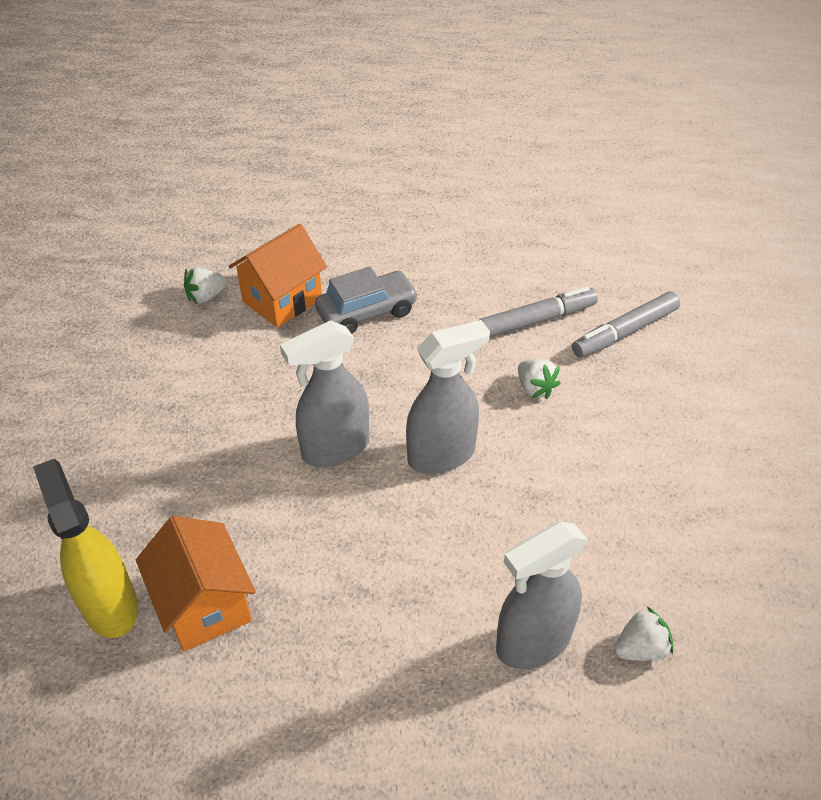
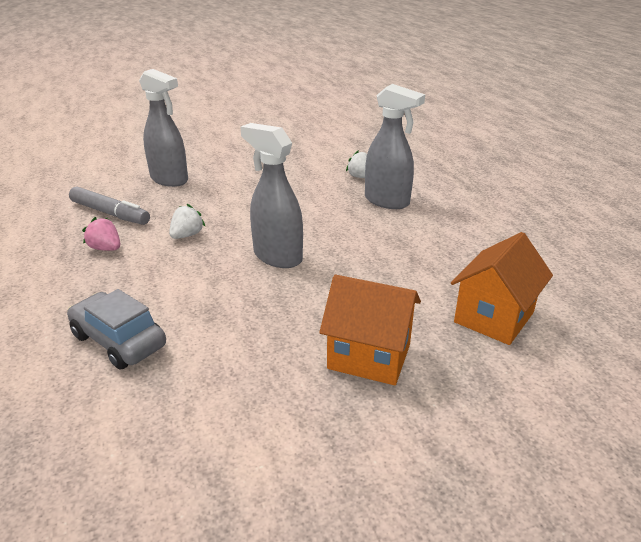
camera: 115 degrees left, 15 degrees down
yellow spray bottle [33,459,138,638] -> none
white strawberry [184,267,227,304] -> none
orange house [229,224,327,328] -> orange house moved to [319,275,421,385]
grey spray bottle [280,320,369,467] -> grey spray bottle moved to [139,69,188,187]
grey marker [478,287,598,338] -> pink strawberry [82,217,120,251]

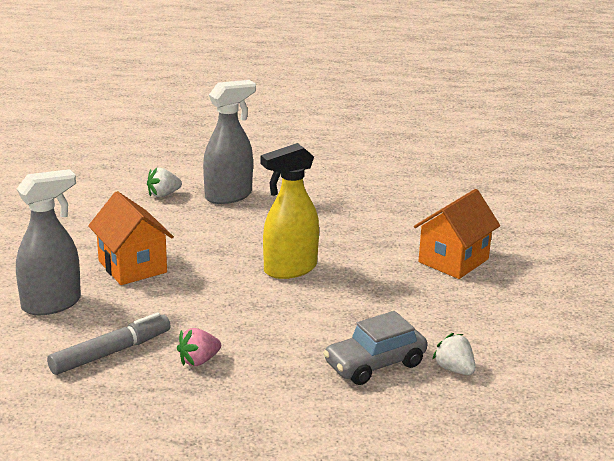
camera: 70 degrees left, 5 degrees down
white strawberry [169,204,206,239] -> white strawberry moved to [433,333,476,375]
grey spray bottle [240,123,303,268] -> yellow spray bottle [261,143,319,279]
orange house [451,232,553,345] -> orange house moved to [88,191,174,285]

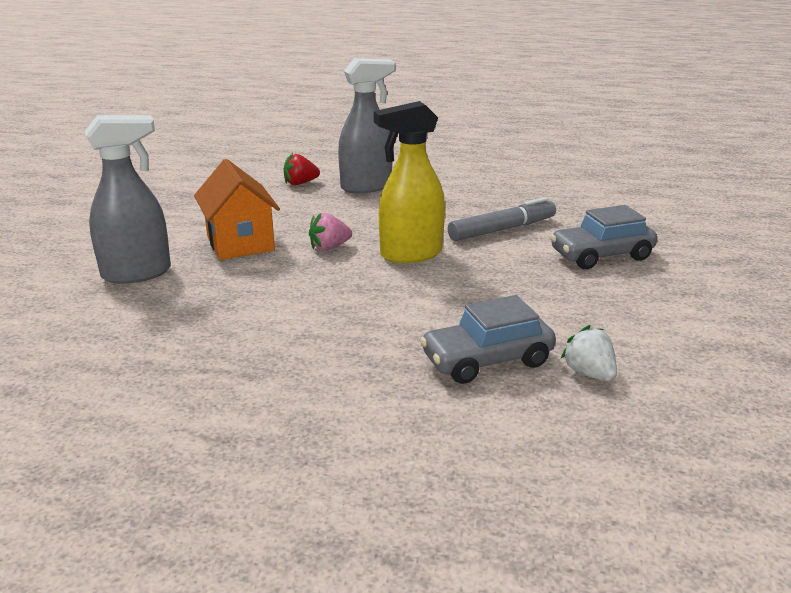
camera: 10 degrees right, 0 degrees up
grey marker [47,312,170,375] -> grey marker moved to [448,197,556,241]
white strawberry [147,168,182,197] -> red strawberry [284,153,320,185]
pink strawberry [177,328,221,366] -> pink strawberry moved to [309,212,352,250]
orange house [414,189,500,279] -> grey car [550,205,657,269]

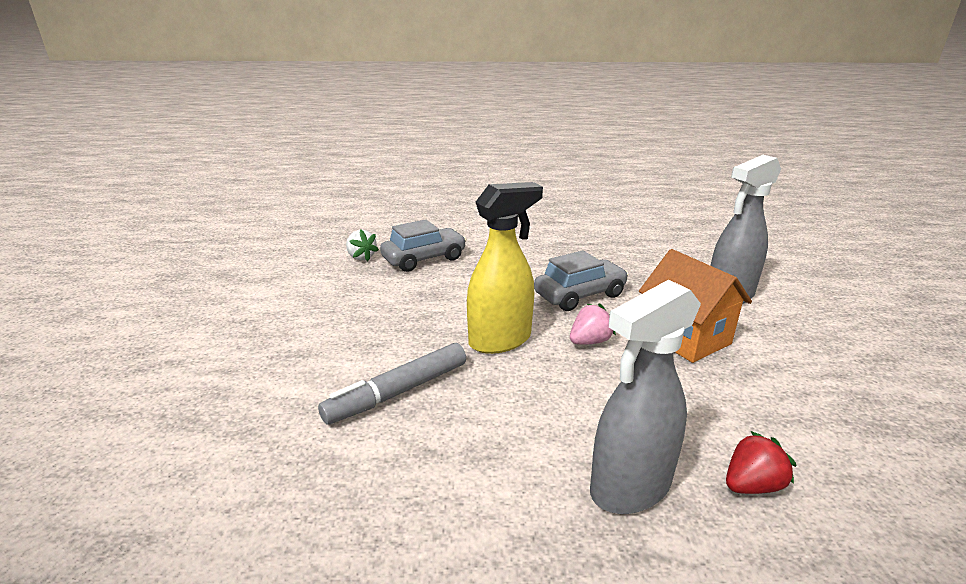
camera: 170 degrees right, 0 degrees up
grey car [550,205,657,269] -> grey car moved to [534,250,629,311]

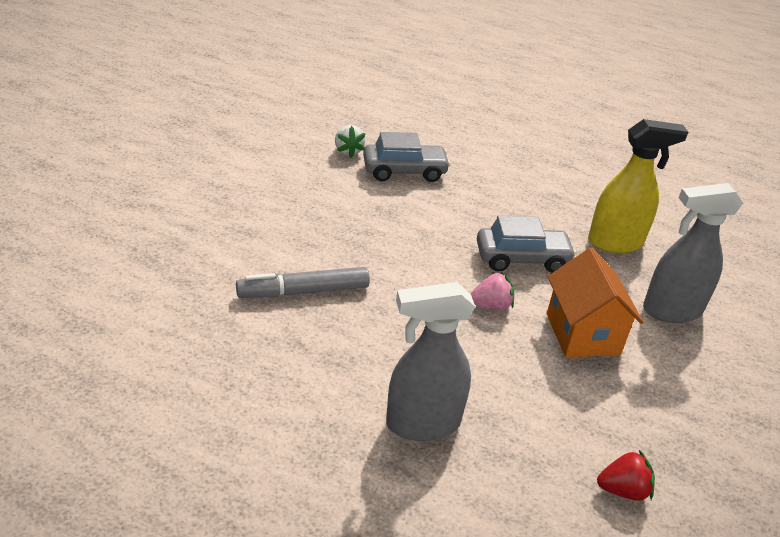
camera: 20 degrees right, 10 degrees up
yellow spray bottle [467,182,543,354] -> yellow spray bottle moved to [588,119,688,253]
red strawberry [726,431,797,494] -> red strawberry moved to [597,450,655,501]

